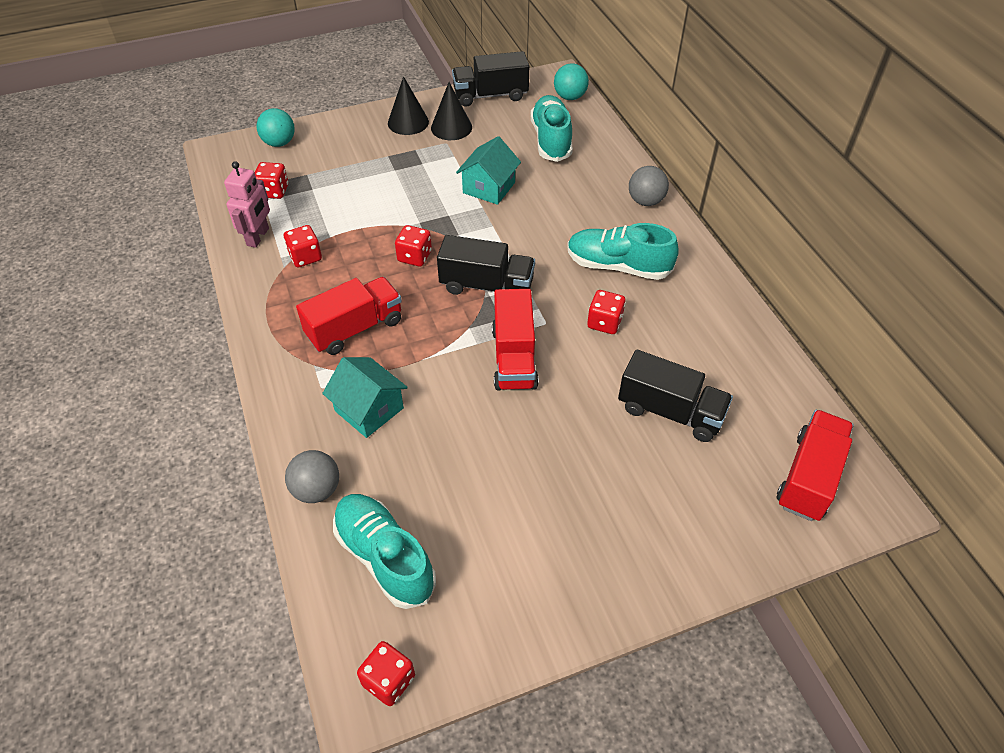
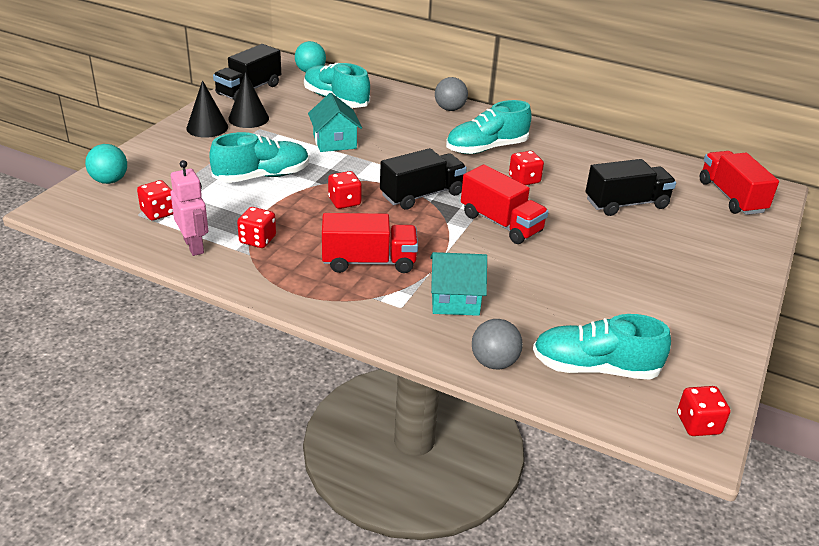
camera: 45 degrees left, 15 degrees down
red truck [296,277,402,355] -> red truck turned 75 degrees clockwise [322,213,418,273]
none -> turquoise shoe [209,132,309,183]

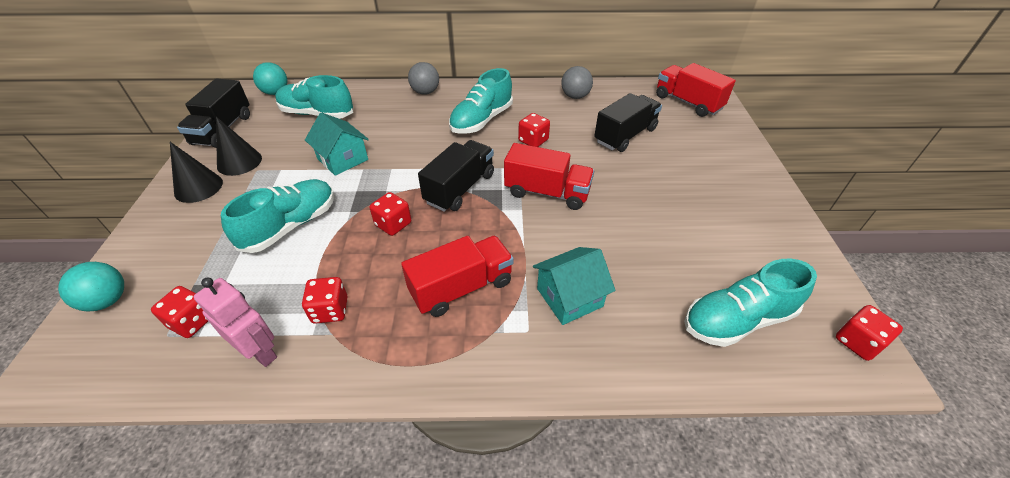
camera: 25 degrees left, 10 degrees up
grey ball [472,319,523,369] -> grey ball moved to [561,66,593,99]

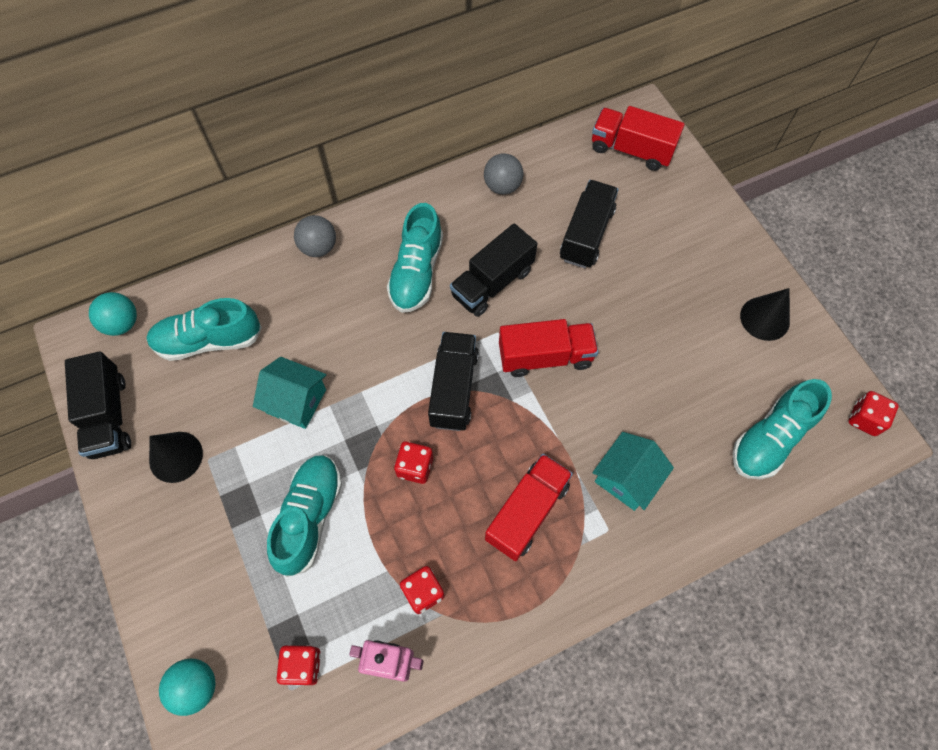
camera: 25 degrees left, 20 degrees up
black cone [170,142,223,203] -> black cone moved to [740,288,790,341]
red dice [518,113,550,147] -> black truck [450,223,538,317]

